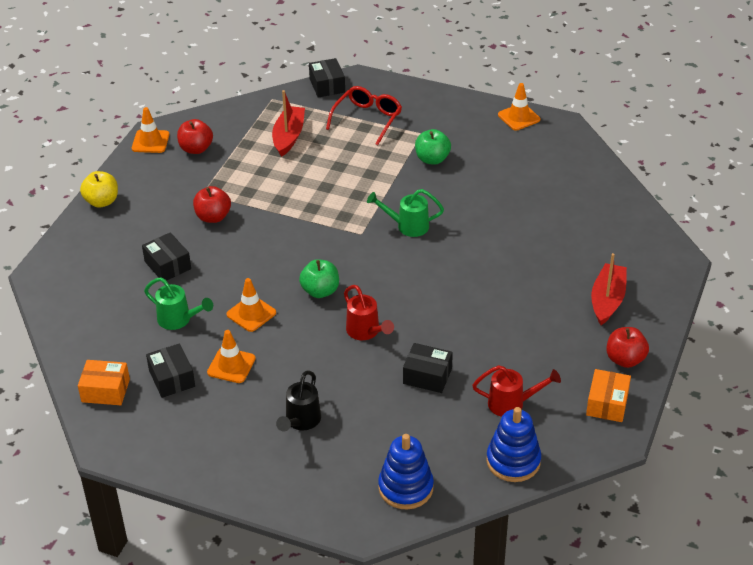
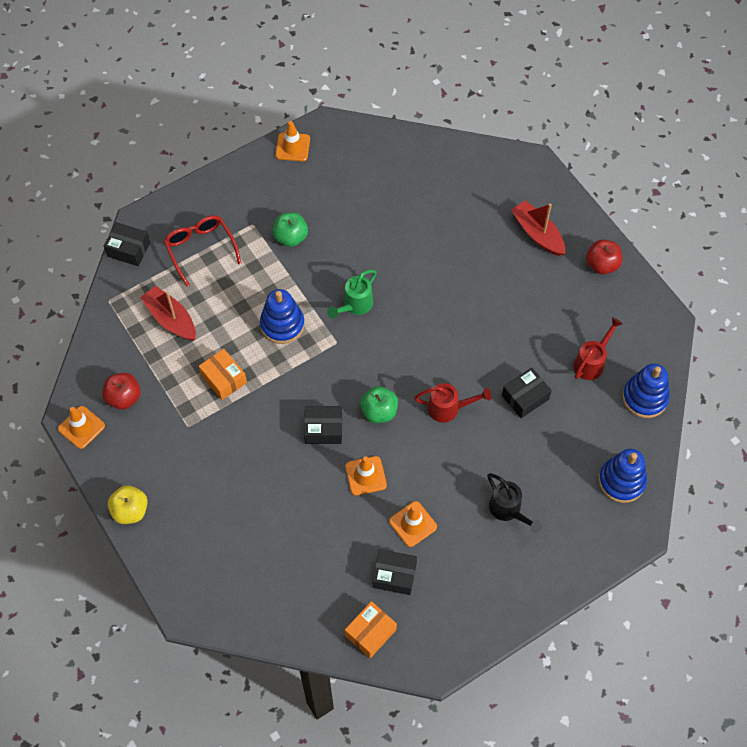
camera: 55 degrees left, 20 degrees up
black box [142,233,191,281] -> black box moved to [304,406,342,444]
green watering can [144,277,213,330] -> none
red apple [193,186,231,223] -> none
orange box [586,369,631,422] -> orange box moved to [199,349,247,400]
none -> blue stacking toy [260,289,305,344]

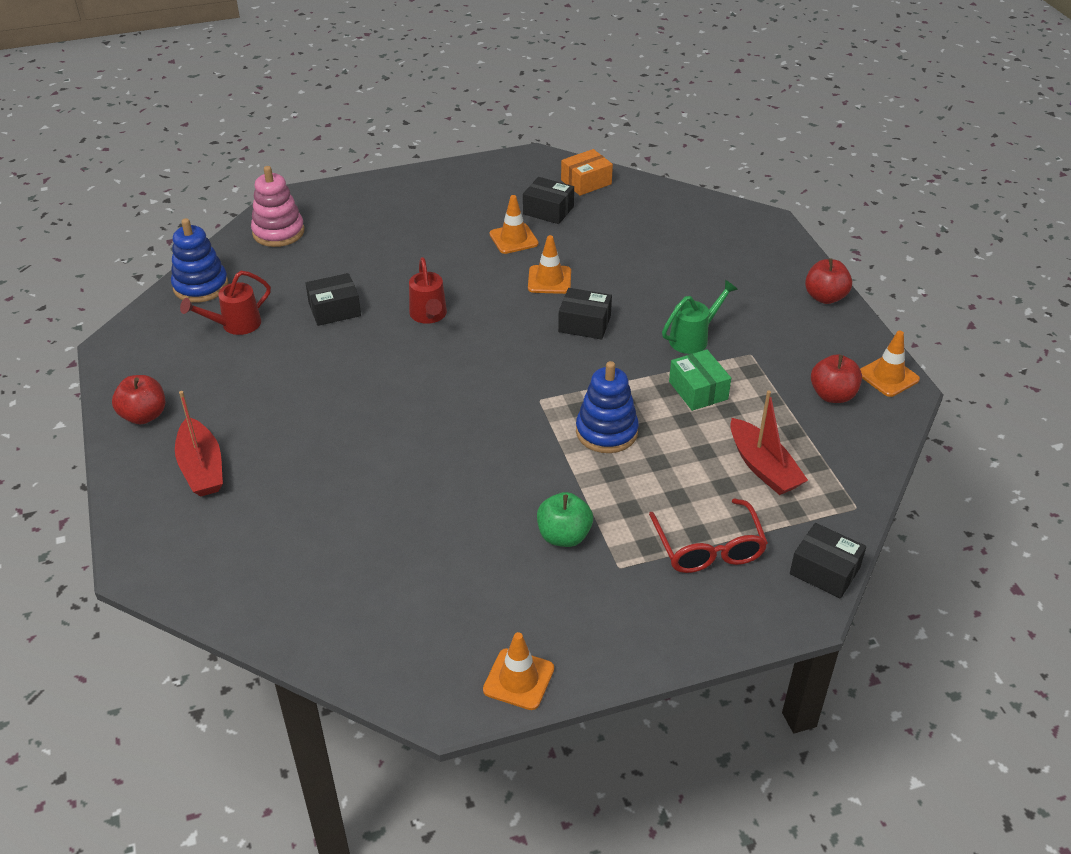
camera: 165 degrees left, 20 degrees down
yellow apple [108,485,148,524] -> red apple [805,258,852,304]
orange box [199,349,247,400] -> green box [669,350,731,411]
green watering can [327,270,377,319] -> green watering can moved to [662,280,738,354]
green apple [360,386,398,423] -> none
red watering can [414,383,492,423] -> red watering can turned 120 degrees counterclockwise [409,257,447,324]
black watering can [487,473,542,533] -> none
blue stacking toy [599,449,647,503] -> pink stacking toy [251,166,304,247]

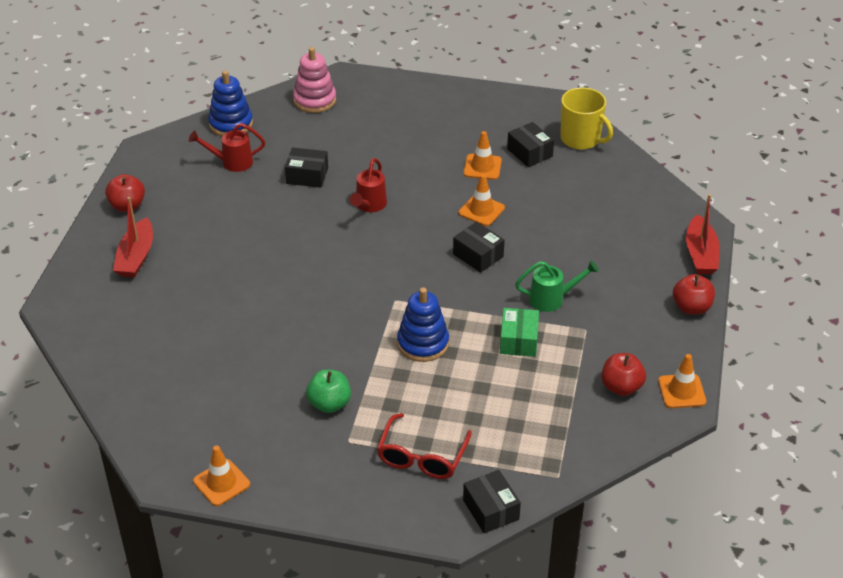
camera: 30 degrees right, 0 degrees up
orange box [561,149,613,196] -> yellow mug [560,87,613,150]
red boat [730,391,808,495] -> red boat moved to [686,194,720,274]

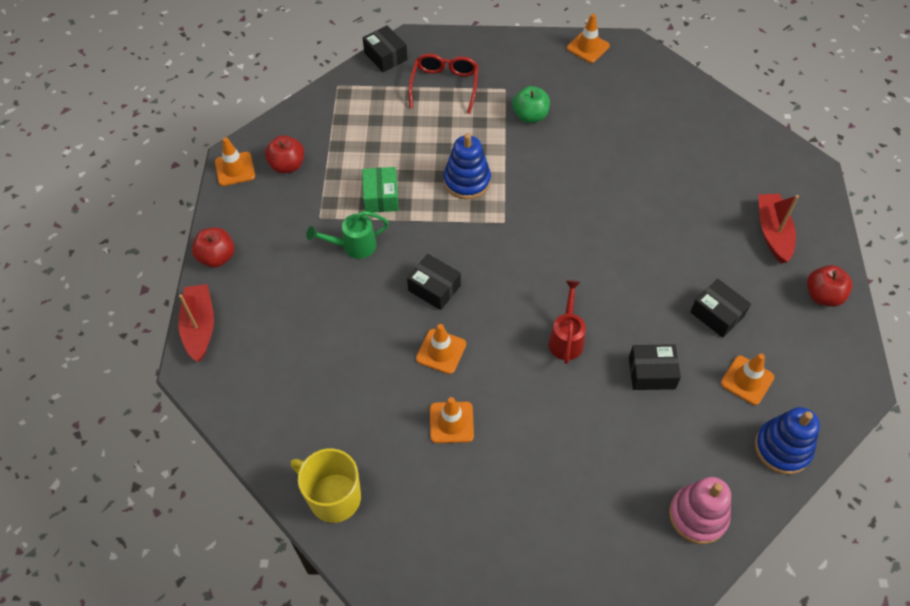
camera: 170 degrees right, 15 degrees up
red watering can [189,123,265,172] -> orange traffic cone [721,354,774,405]
black box [507,122,554,167] -> black box moved to [690,279,751,338]

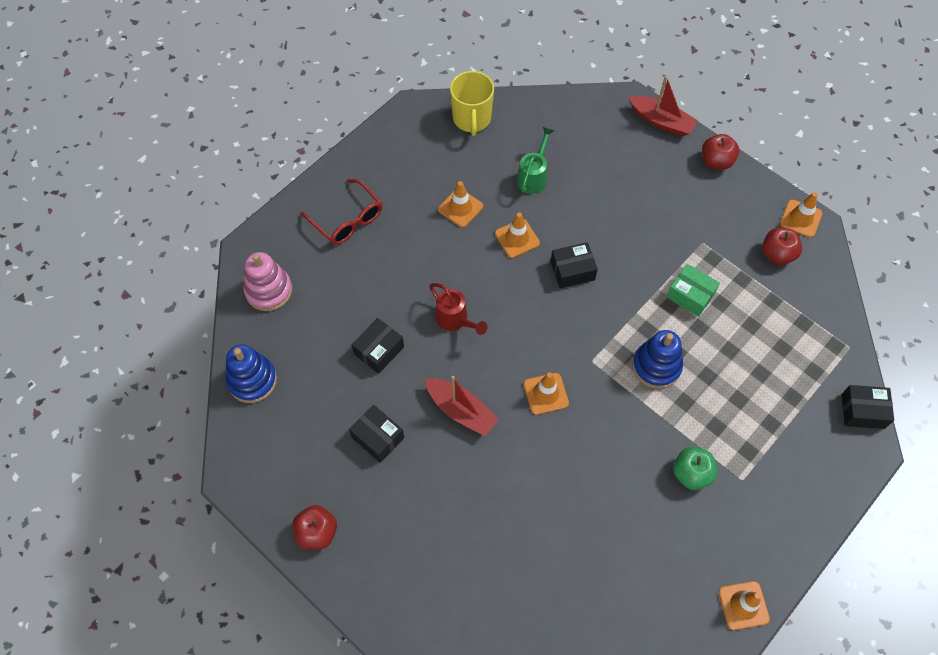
camera: 130 degrees right, 5 degrees up
yellow mug [291,448,361,523] -> yellow mug turned 105 degrees clockwise [450,71,494,136]
green watering can [306,211,389,259] -> green watering can moved to [517,127,555,194]
red glasses [408,53,479,114] -> red glasses moved to [301,179,382,245]
black box [690,279,751,338] -> black box turned 45 degrees clockwise [349,405,404,463]
orange traffic cone [721,354,774,405] -> orange traffic cone moved to [524,372,569,415]
red boat [758,194,799,264] -> red boat moved to [425,376,499,436]

